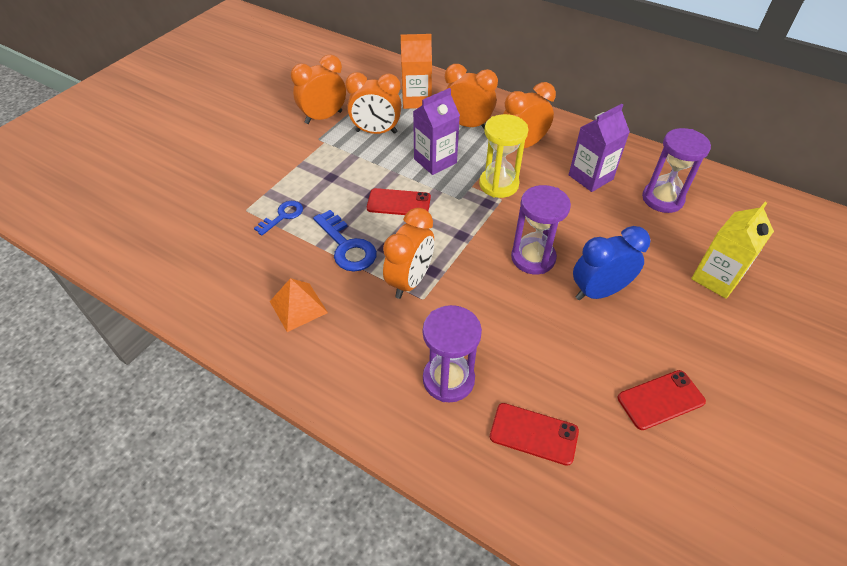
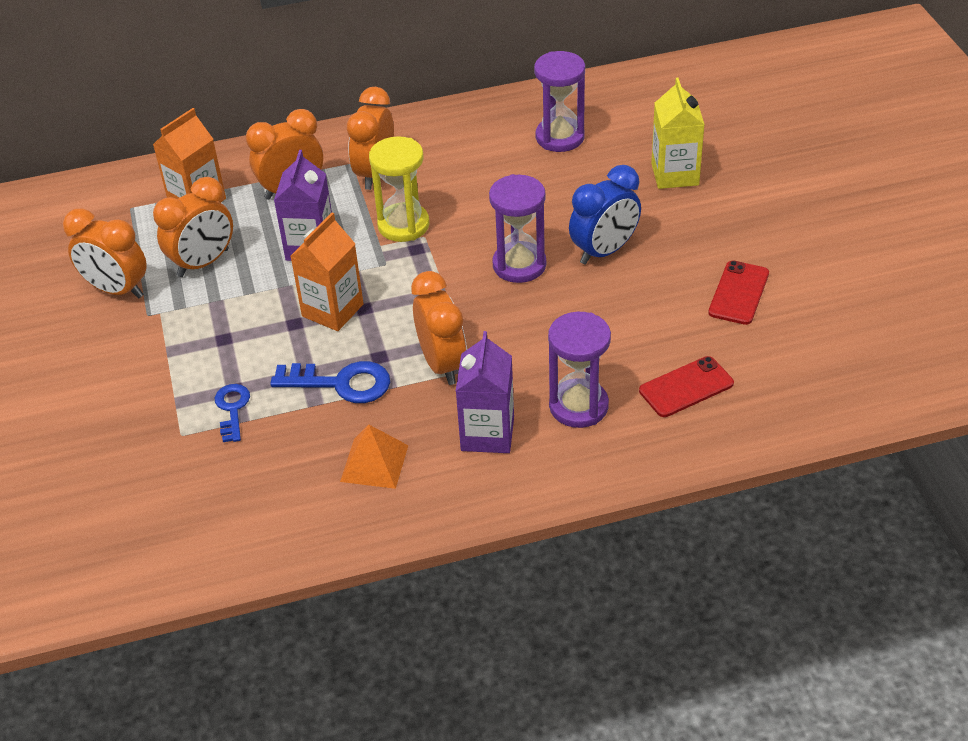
camera: 45 degrees left, 5 degrees down
orange clock [291,55,346,124] -> orange clock turned 75 degrees counterclockwise [63,208,147,299]
red phone [367,188,431,215] -> orange carton [291,213,363,331]
purple carton [569,104,630,192] -> purple carton moved to [456,331,514,453]
blue clock [573,226,651,300] -> blue clock turned 150 degrees counterclockwise [569,165,641,265]

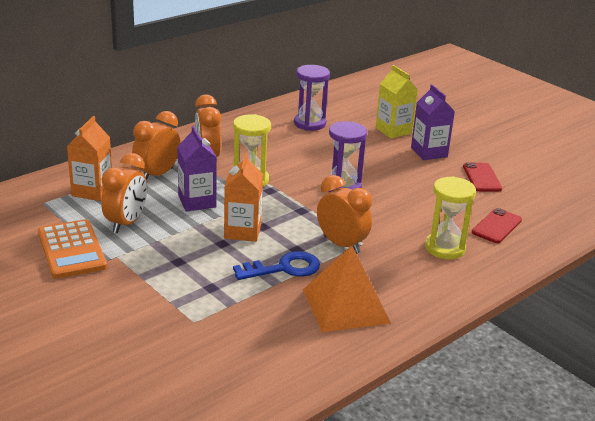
camera: 30 degrees left, 15 degrees down
orange clock [63,208,147,299] -> orange calculator [38,219,107,279]
blue key [215,384,250,442] -> none
orange pyramid [340,425,408,489] -> orange pyramid [303,245,391,332], size x1.69
purple carton [456,331,514,453] -> purple carton moved to [411,84,455,160]
purple hourglass [548,312,611,428] -> yellow hourglass [425,176,476,259]
blue clock [569,165,641,265] -> none

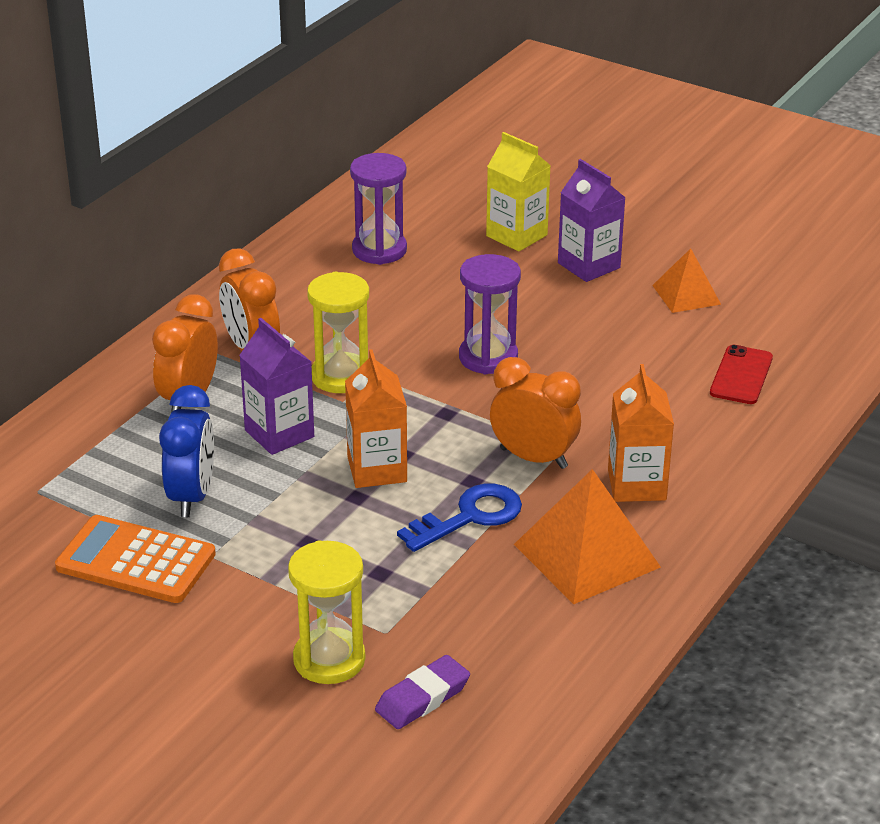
camera: 15 degrees left, 5 degrees up
orange calculator [38,219,107,279] -> orange calculator turned 150 degrees clockwise [55,515,216,603]
orange carton [67,116,112,201] -> orange carton moved to [608,364,674,502]
orange clock [101,153,147,233] -> blue clock [159,385,214,517]
yellow hourglass [425,176,476,259] -> yellow hourglass moved to [288,540,365,684]
red phone [463,162,502,191] -> orange pyramid [652,248,721,313]
none -> purple eraser [375,655,470,729]

